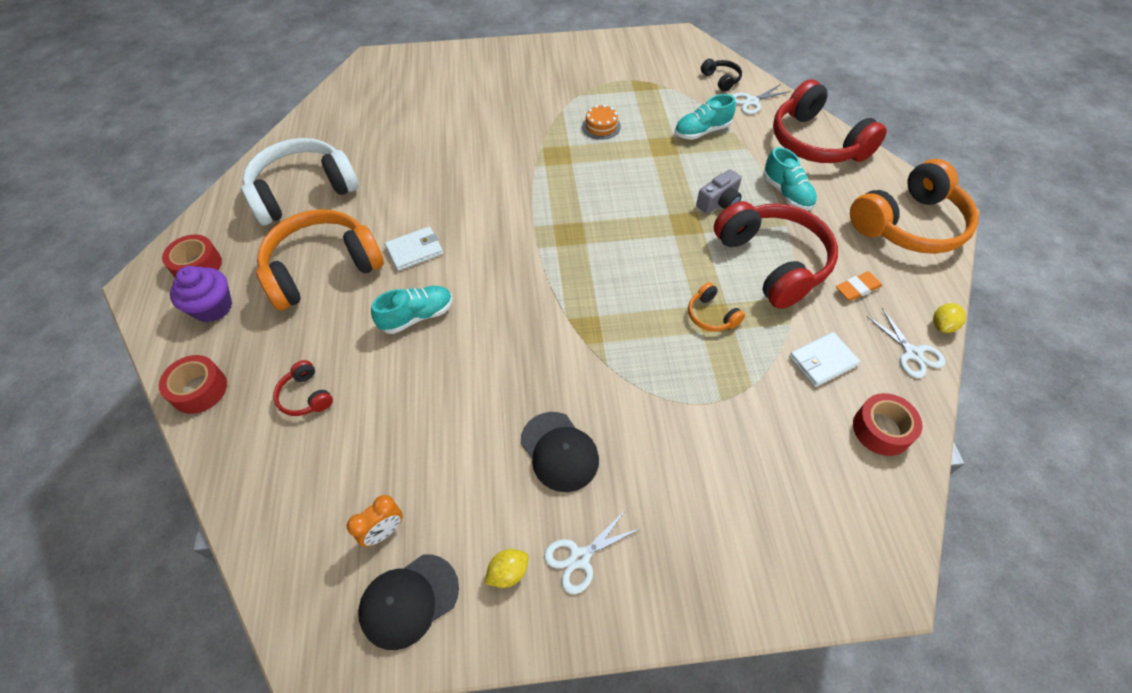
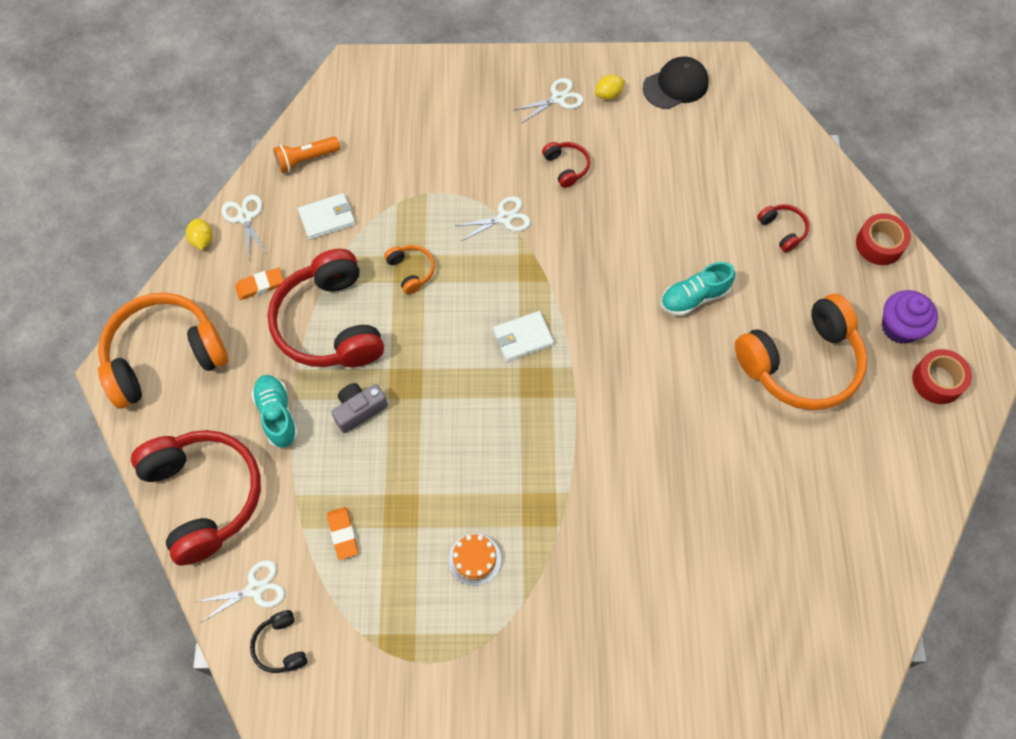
camera: 175 degrees left, 10 degrees up
white headphones [241,138,359,225] -> none
orange clock [347,495,403,547] -> none
white wallet [385,227,443,271] -> white wallet moved to [493,311,554,362]
black cap [521,412,599,492] -> red headphones [542,142,590,188]
turquoise shoe [675,94,736,140] -> orange eraser [327,507,358,560]
red tape [853,393,922,456] -> orange flashlight [273,136,340,173]
yellow lemon [933,303,966,333] -> yellow lemon turned 60 degrees counterclockwise [186,218,213,250]
none -> white scissors [454,196,531,241]

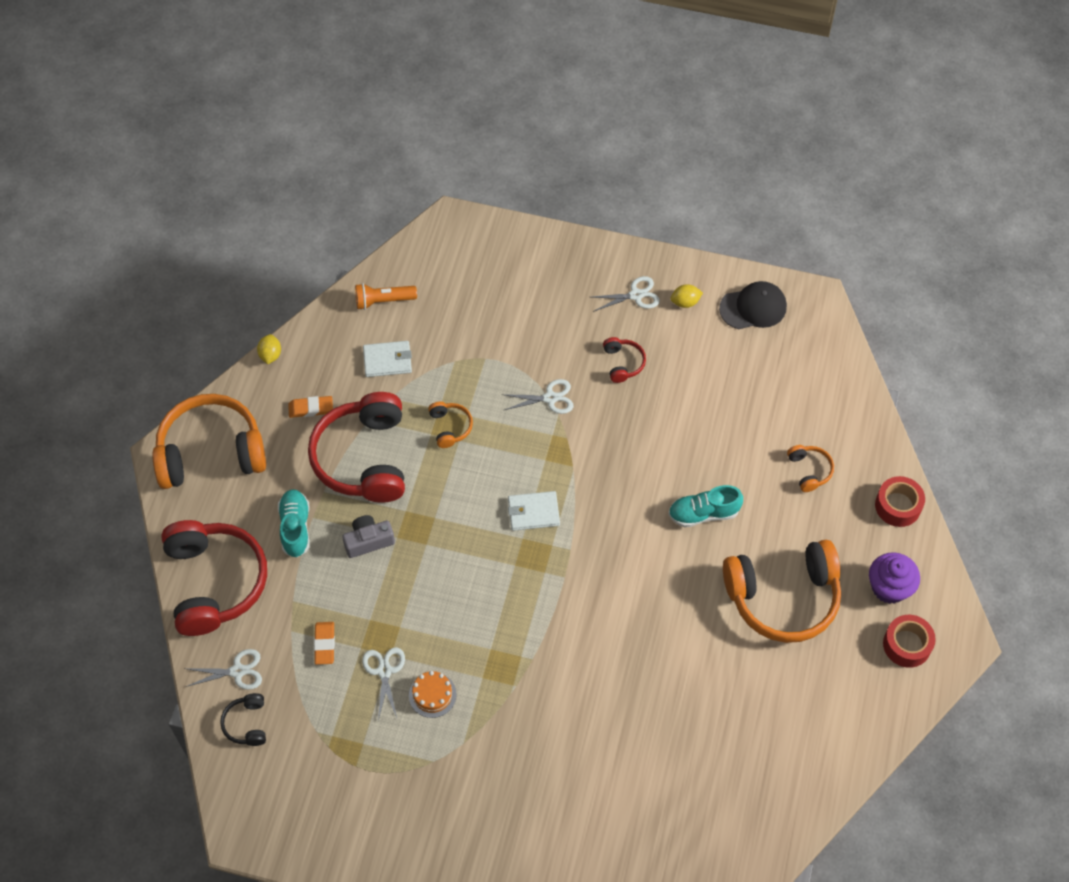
camera: 15 degrees right, 5 degrees down
white scissors [221,195,268,257] -> white scissors moved to [362,647,405,721]
red headphones [757,204,809,252] -> orange headphones [787,445,834,492]

